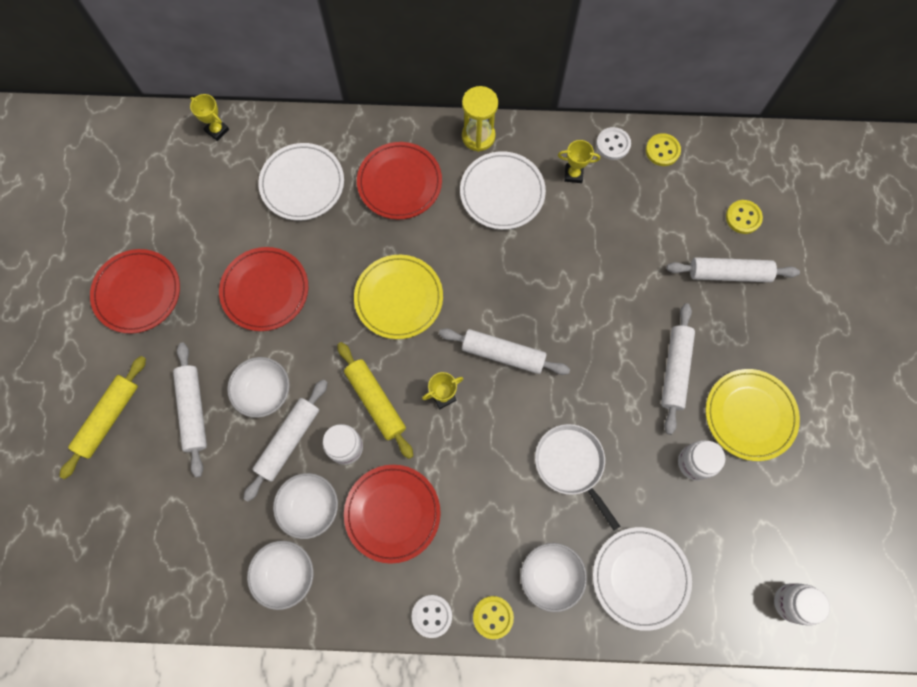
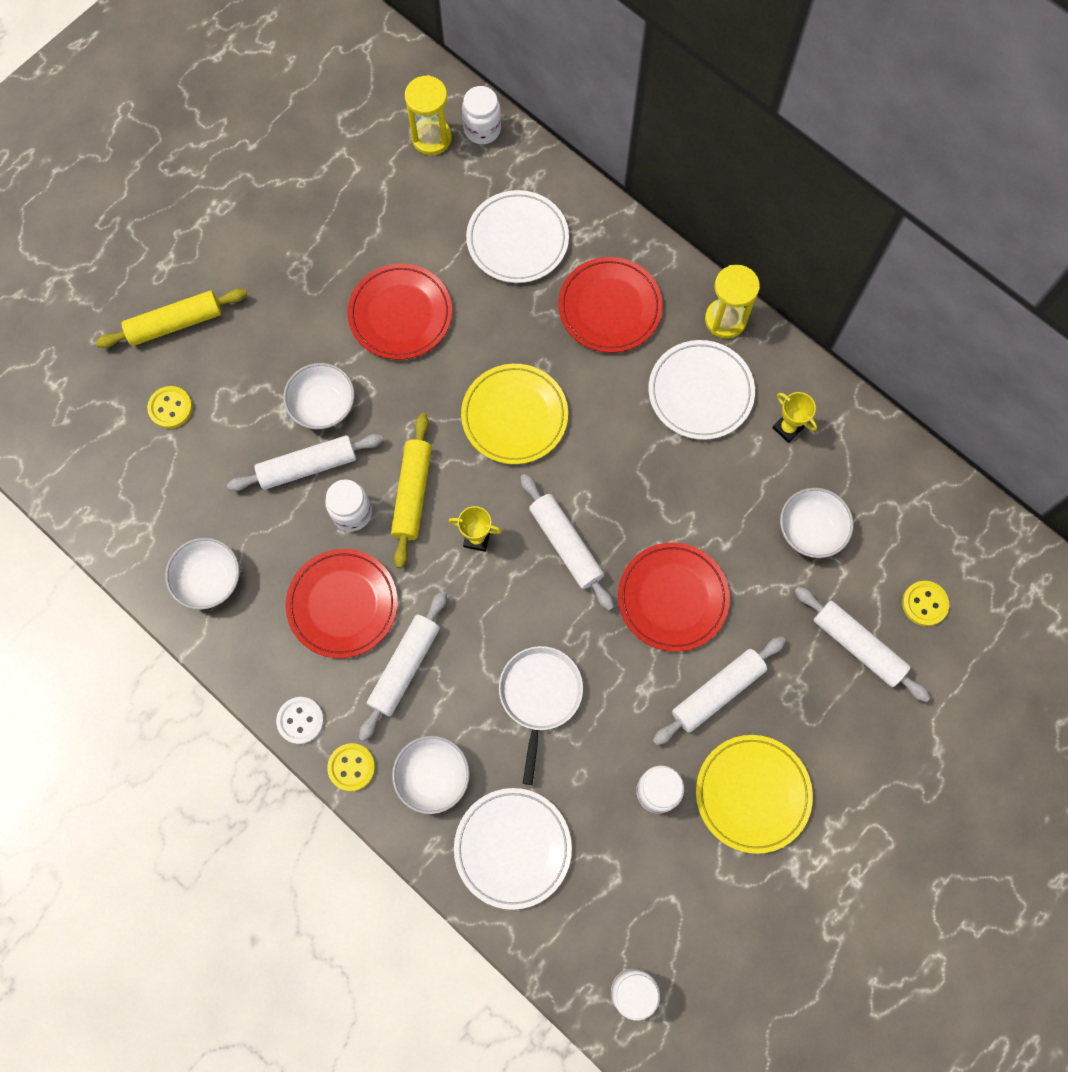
camera: 40 degrees right, 0 degrees up
red plate [90,249,180,334] -> red plate moved to [618,542,730,652]
white rolling pin [173,343,207,478] -> white rolling pin moved to [359,591,447,742]
yellow trophy [190,94,229,141] -> white jar [462,86,501,144]
white bowl [273,473,338,539] -> white bowl moved to [780,488,854,558]
white button [596,127,631,160] -> none
yellow button [646,133,681,166] -> yellow button moved to [147,386,193,429]
none -> yellow hourglass [405,75,452,155]

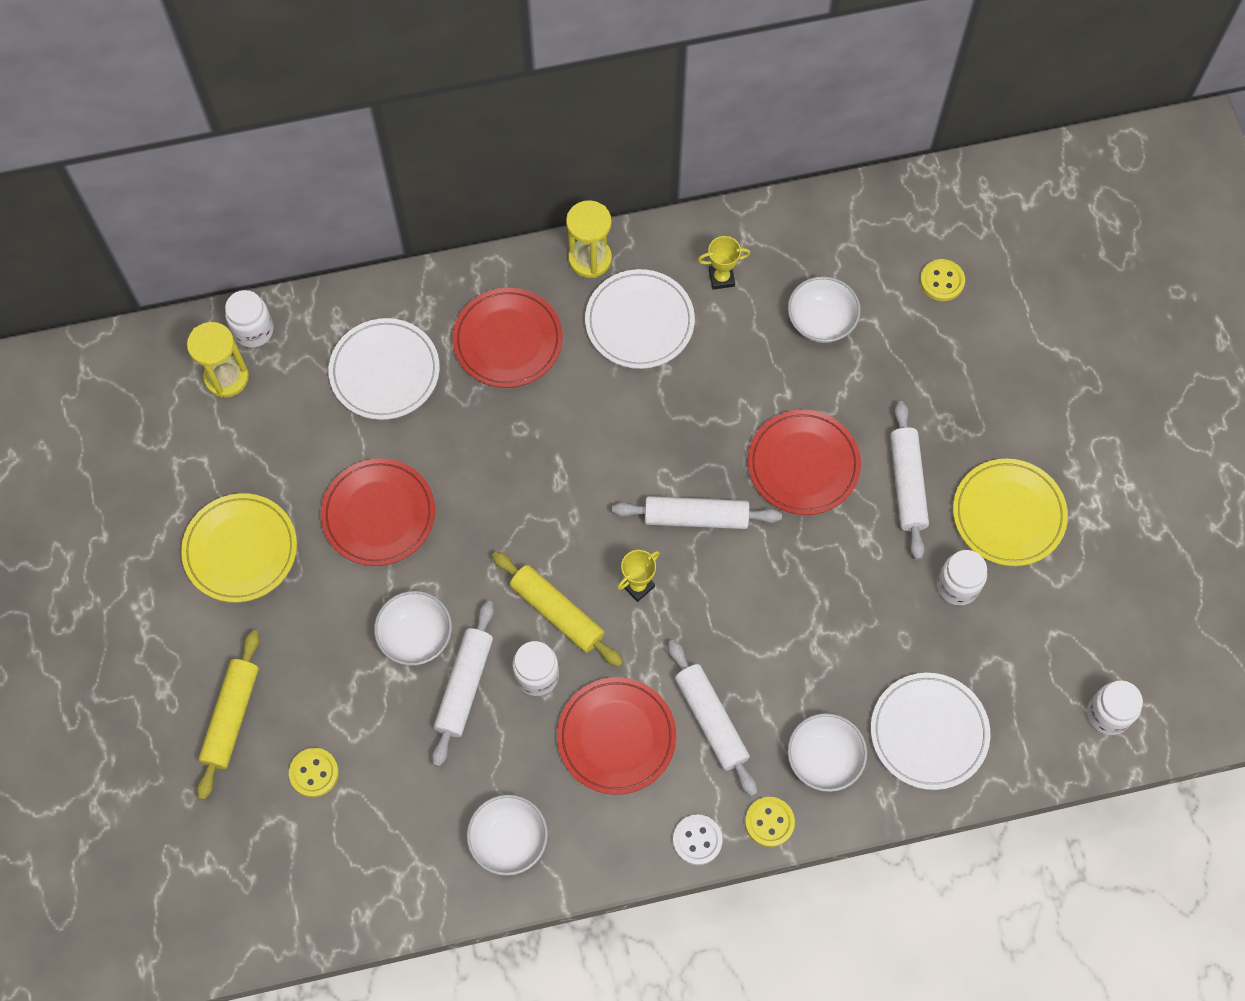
camera: 55 degrees left, 5 degrees down
yellow plate [461,364,568,464] -> yellow plate moved to [181,493,297,602]
white pan [499,646,583,785] -> none
white rolling pin [794,586,931,702] -> none

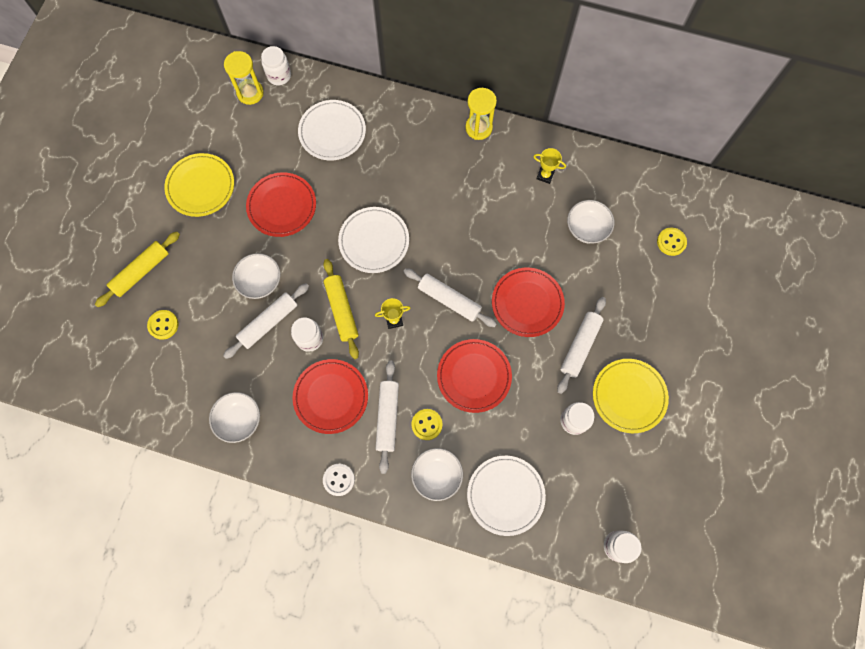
camera: 30 degrees right, 5 degrees up
red plate [452,288,563,388] -> red plate moved to [437,339,512,413]
white plate [585,269,695,369] -> white plate moved to [338,207,409,273]
yellow button [745,797,795,847] -> yellow button moved to [411,409,442,440]

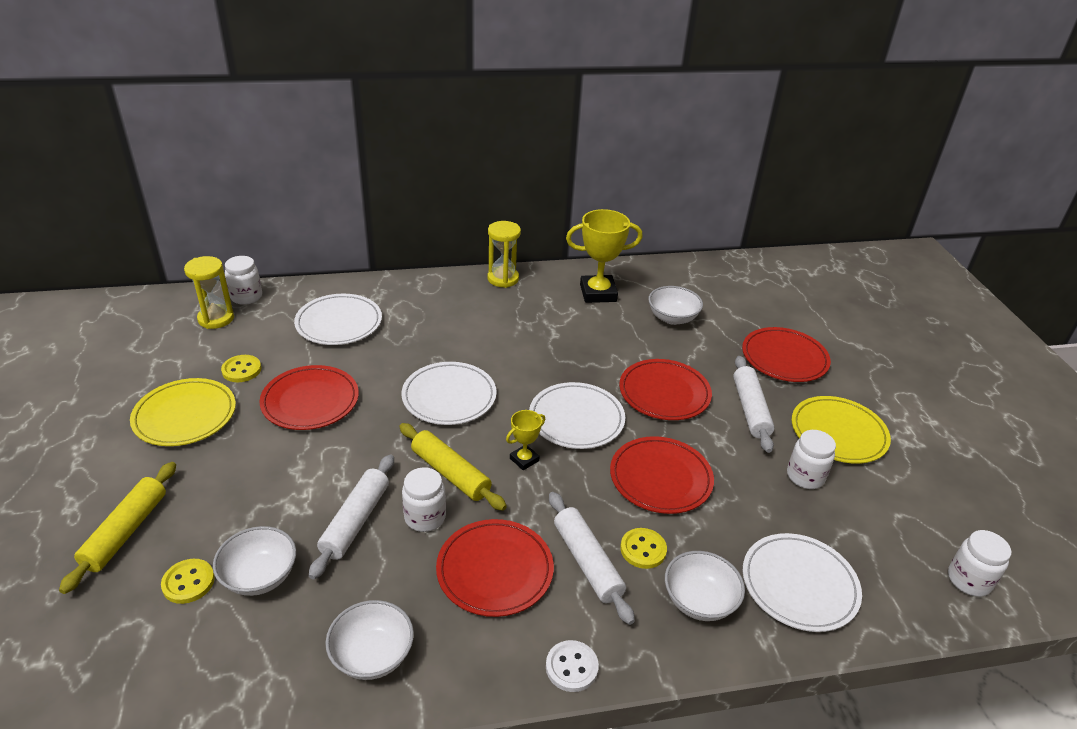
camera: 30 degrees left, 35 degrees down
white bowl [232,253,280,299] -> white bowl moved to [213,526,296,596]
white rolling pin [403,268,497,327] -> white plate [529,382,625,449]
yellow trophy [533,148,566,184] -> yellow trophy [566,209,643,303], size x1.94
yellow button [657,228,687,256] -> yellow button moved to [221,355,261,382]
none -> red plate [742,327,831,382]

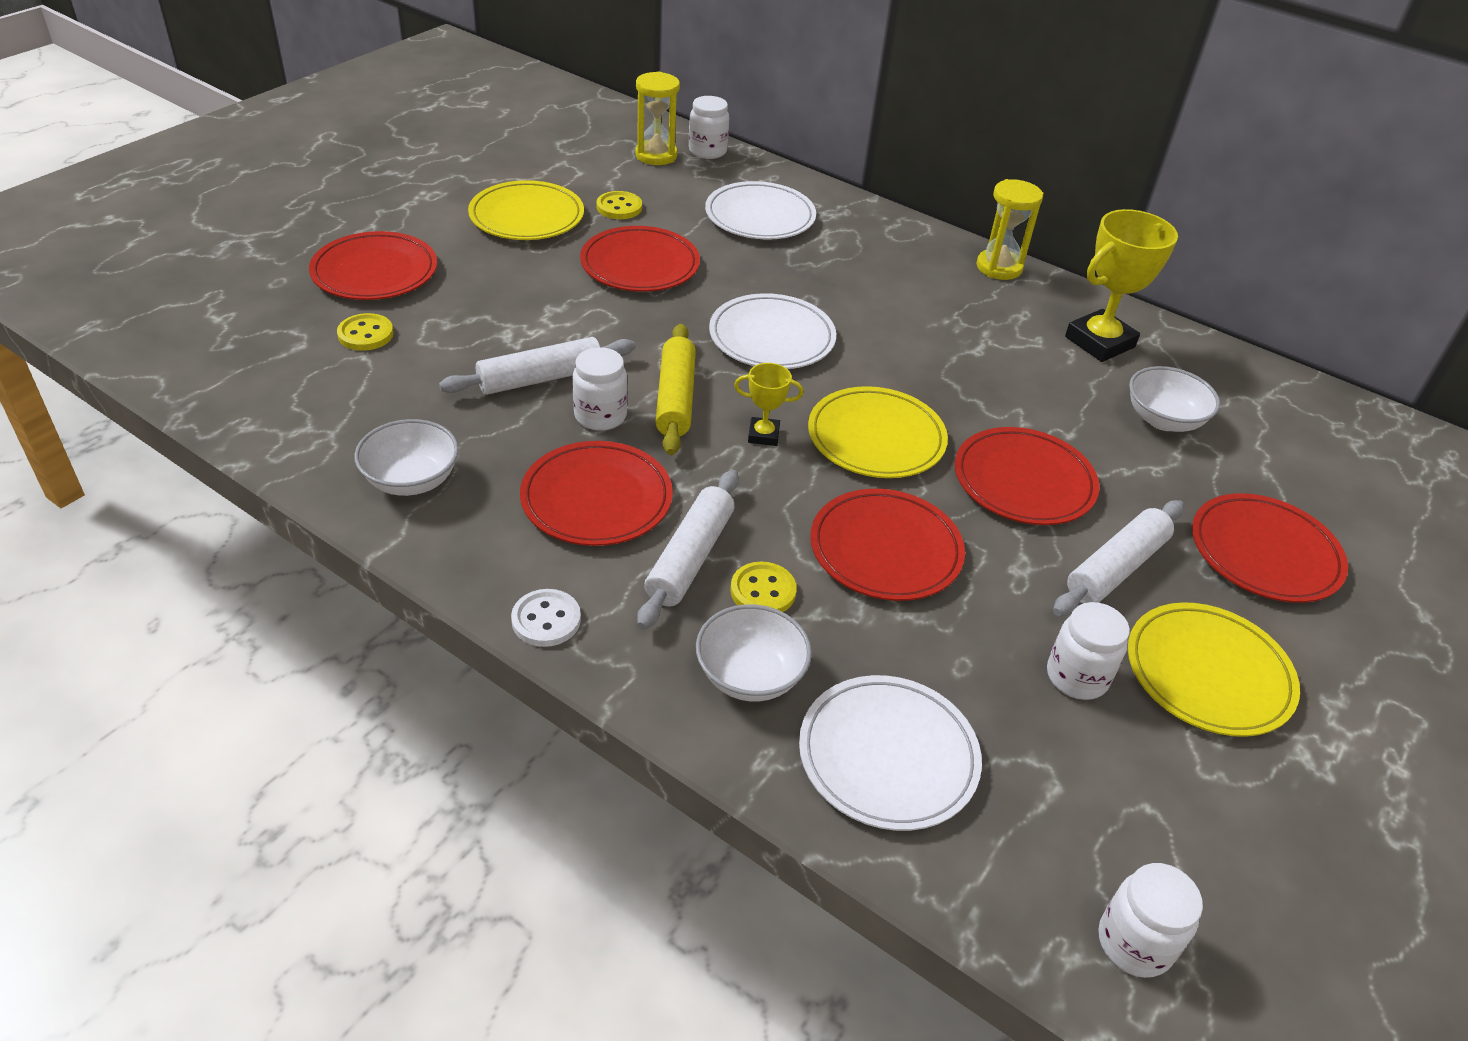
camera: 45 degrees right, 5 degrees up
yellow rolling pin [59,462,176,594] -> red plate [309,231,437,300]
white bowl [213,526,296,596] -> none
white plate [529,382,625,449] -> yellow plate [808,386,948,478]
yellow trophy [566,209,643,303] -> yellow trophy turned 75 degrees counterclockwise [1065,209,1178,362]

